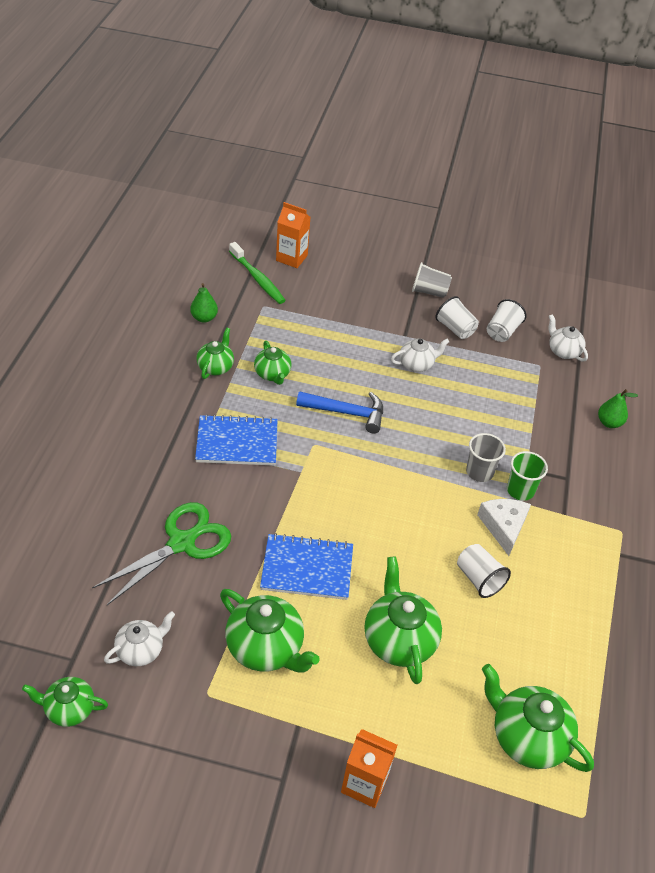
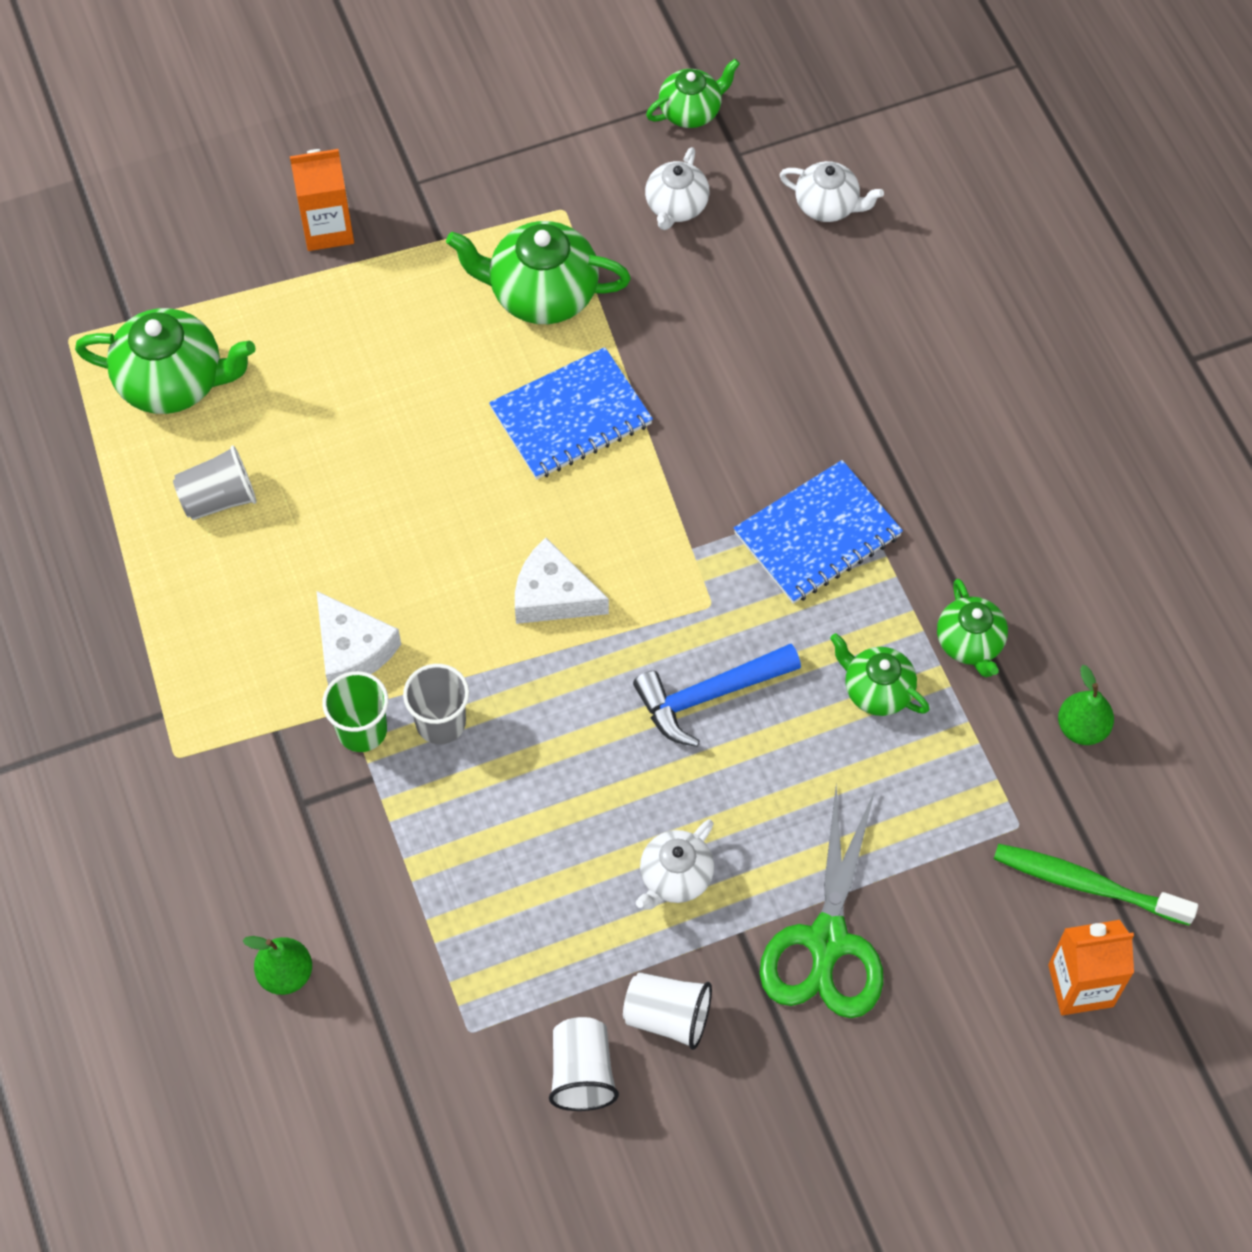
camera: 150 degrees right, 15 degrees up
green scissors [92,502,231,605] -> green scissors moved to [760,785,883,1018]
green teapot [364,557,442,684] -> none
grey cup [412,262,452,298] -> grey cup moved to [173,446,257,520]
white cup [457,544,511,598] -> none
white teapot [548,314,588,362] -> white teapot moved to [780,161,884,222]
none -> white cheese [515,538,609,624]

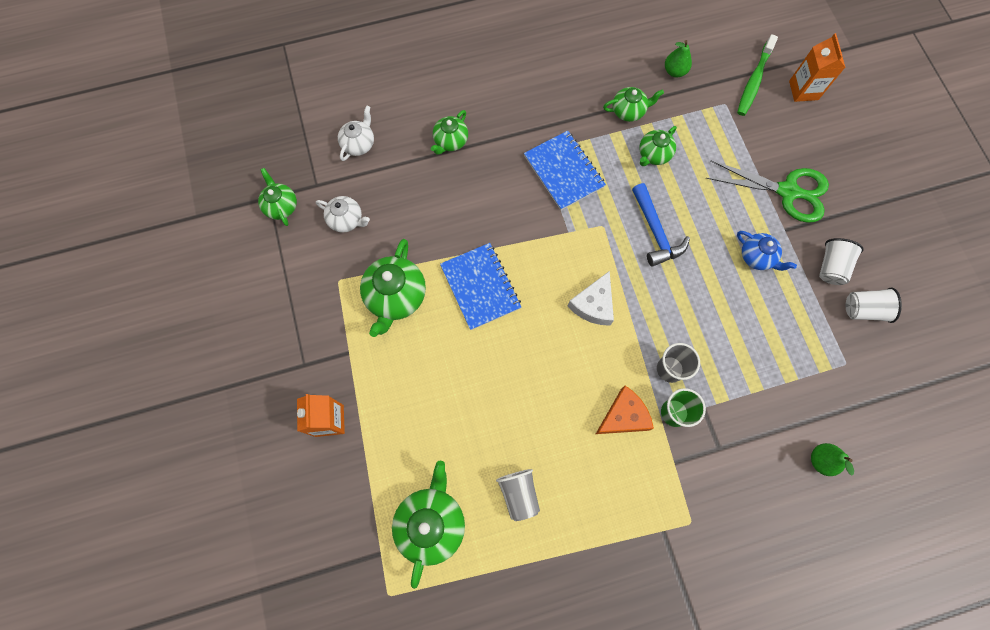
camera: 85 degrees left, 10 degrees up
white cheese [316,591,401,685] -> orange cheese [596,386,654,434]
white teapot [636,819,714,909] -> blue teapot [737,231,797,271]
none -> green teapot [431,110,468,155]

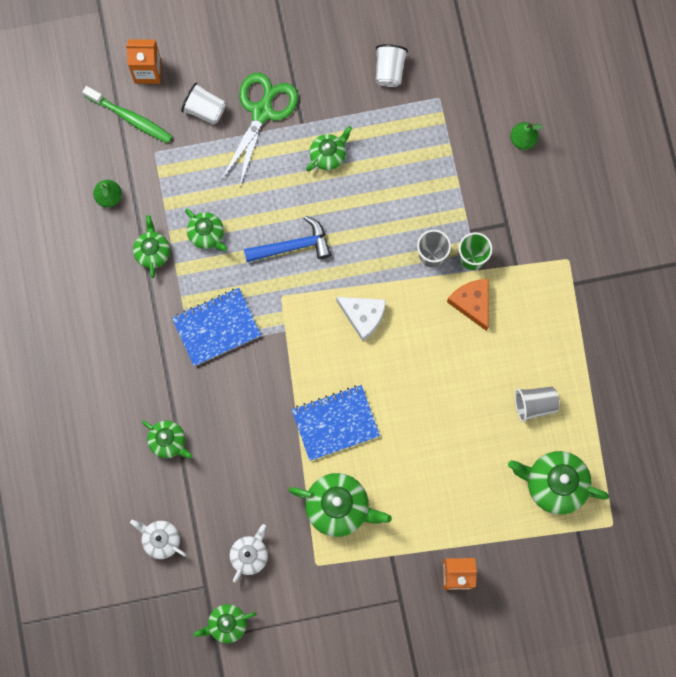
camera: 85 degrees left, 5 degrees up
blue teapot [737,231,797,271] -> green teapot [306,126,352,171]
white cup [819,238,864,285] -> white cup moved to [181,83,226,125]

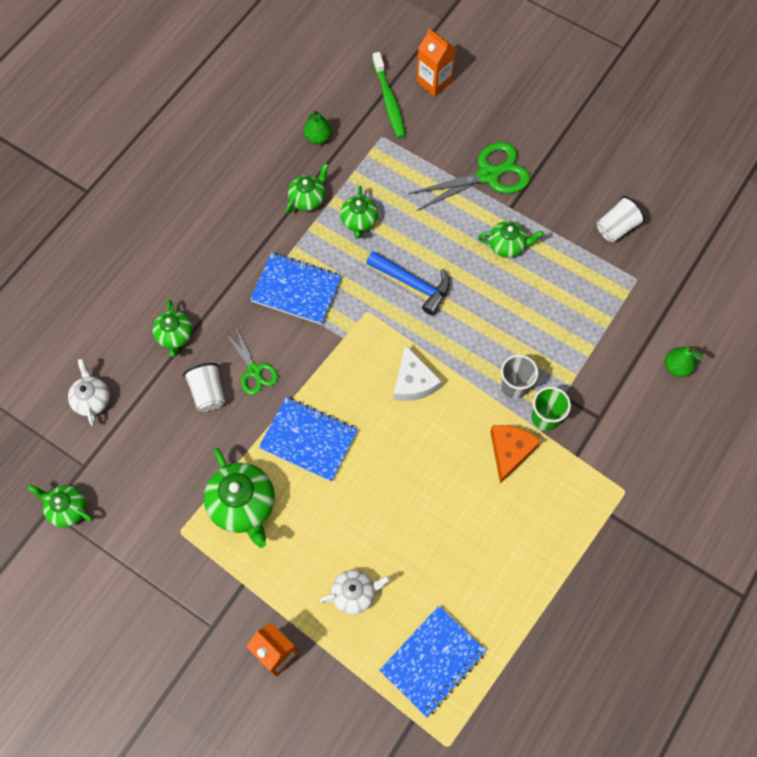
camera: 45 degrees right, 10 degrees down
white cup [181,83,226,125] -> white cup moved to [183,363,225,412]
white teapot [230,524,268,583] -> white teapot moved to [319,570,390,614]
green teapot [508,451,609,515] -> blue notebook [379,606,486,718]
grey cup [515,387,560,422] -> none
none -> green scissors [226,328,278,395]

